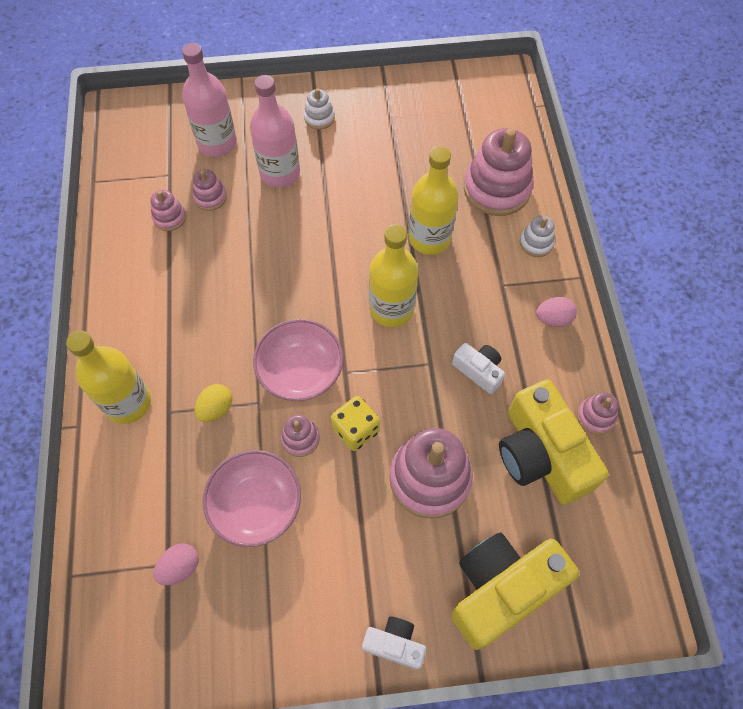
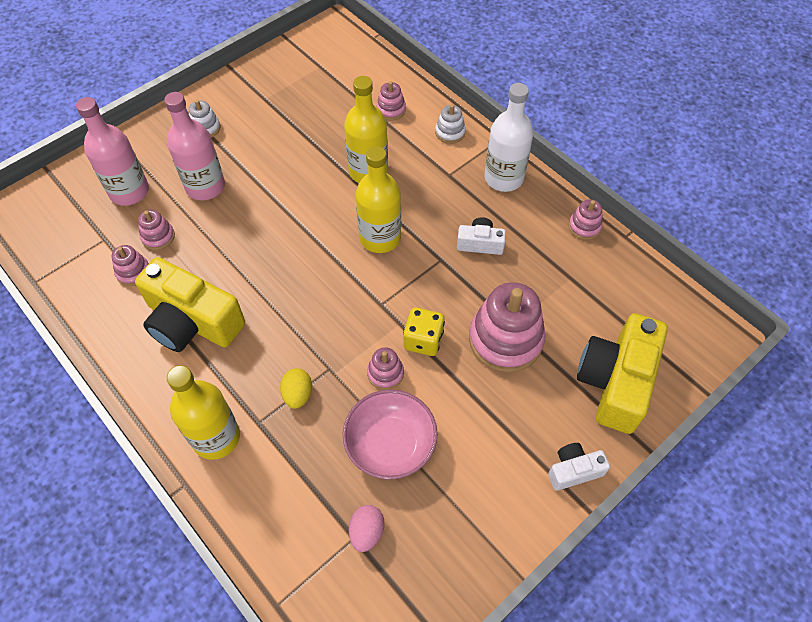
camera: 35 degrees left, 5 degrees down
pink bowl [253,319,343,401] -> none
pink stacking toy [464,128,534,216] -> pink stacking toy [376,81,406,120], size x0.48
yellow camera [499,379,609,505] -> yellow camera moved to [135,257,245,352]
pink egg [536,297,577,327] -> white bottle [484,83,533,192]

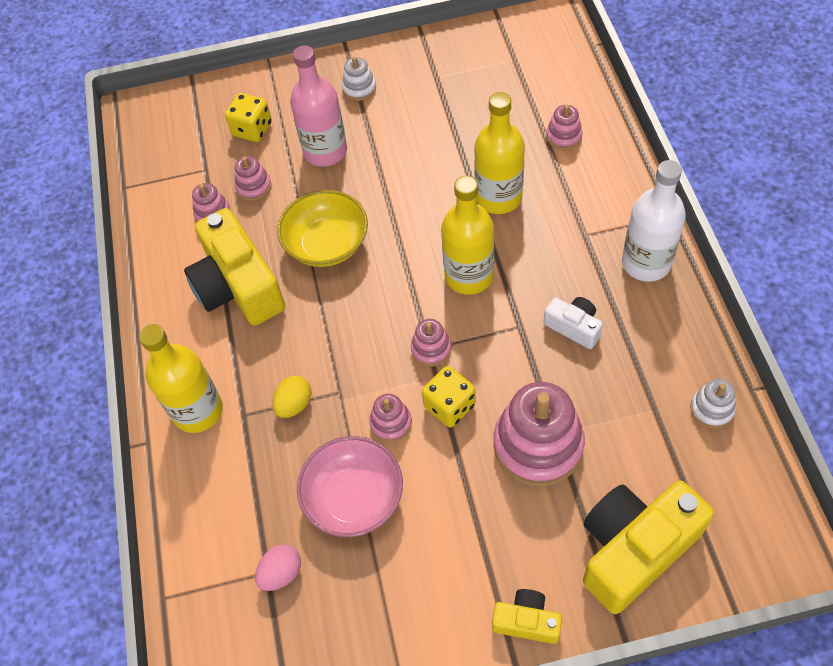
camera: 35 degrees right, 0 degrees up
pink bottle [76,97,149,206] -> yellow dice [225,93,272,142]
white stacking toy [435,104,466,144] -> white stacking toy moved to [690,379,736,428]
white camera [548,443,610,491] -> yellow camera [492,589,562,644]
pink stacking toy [568,199,603,240] -> pink stacking toy moved to [411,319,451,366]
none -> yellow bowl [277,190,368,267]

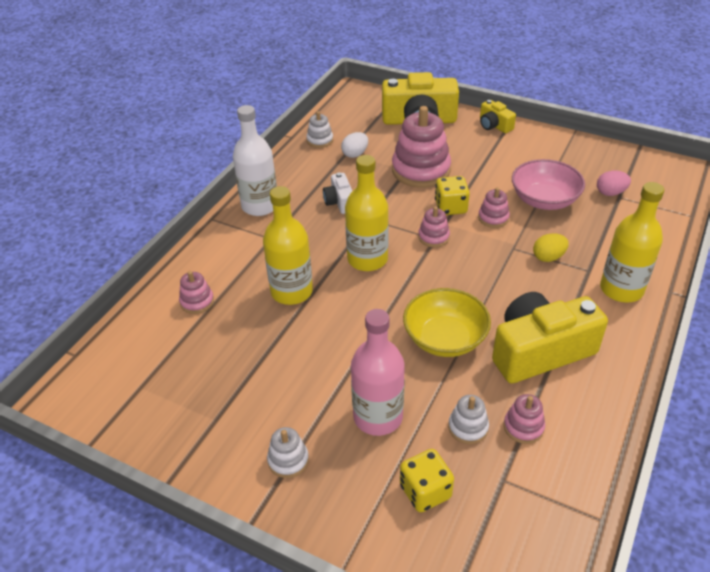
camera: 145 degrees left, 15 degrees down
yellow camera [184,208,285,326] -> yellow camera turned 120 degrees counterclockwise [492,292,608,383]
pink stacking toy [235,156,272,201] -> white stacking toy [448,395,489,444]
none -> white egg [341,132,368,158]

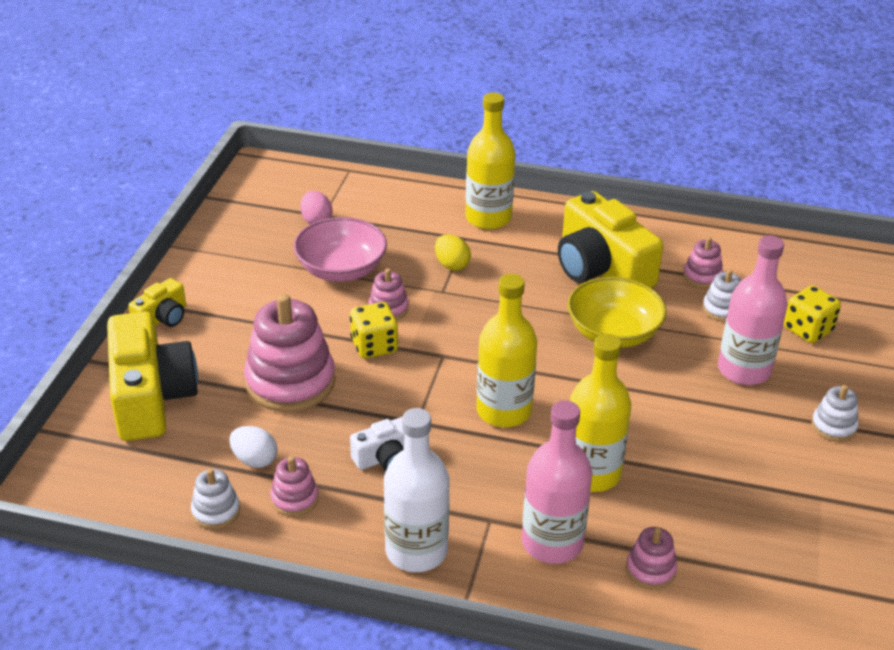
camera: 105 degrees left, 5 degrees down
pink stacking toy [418,206,450,247] -> pink stacking toy moved to [270,456,319,516]
none -> pink bottle [522,400,592,564]

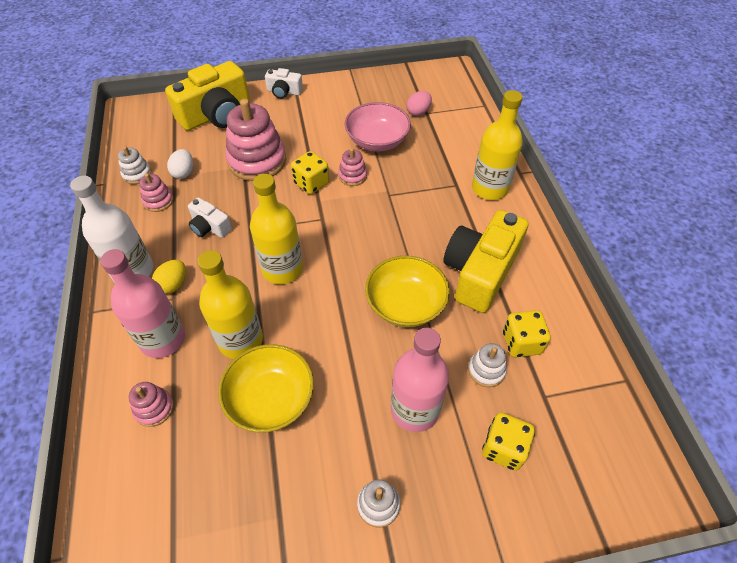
camera: 65 degrees right, 15 degrees up
yellow camera [128,278,186,327] -> white camera [265,68,303,99]
yellow egg [435,234,471,271] -> yellow egg moved to [152,260,186,294]
pink stacking toy [683,237,723,288] -> yellow dice [503,310,551,357]
none -> yellow bowl [218,344,314,433]

